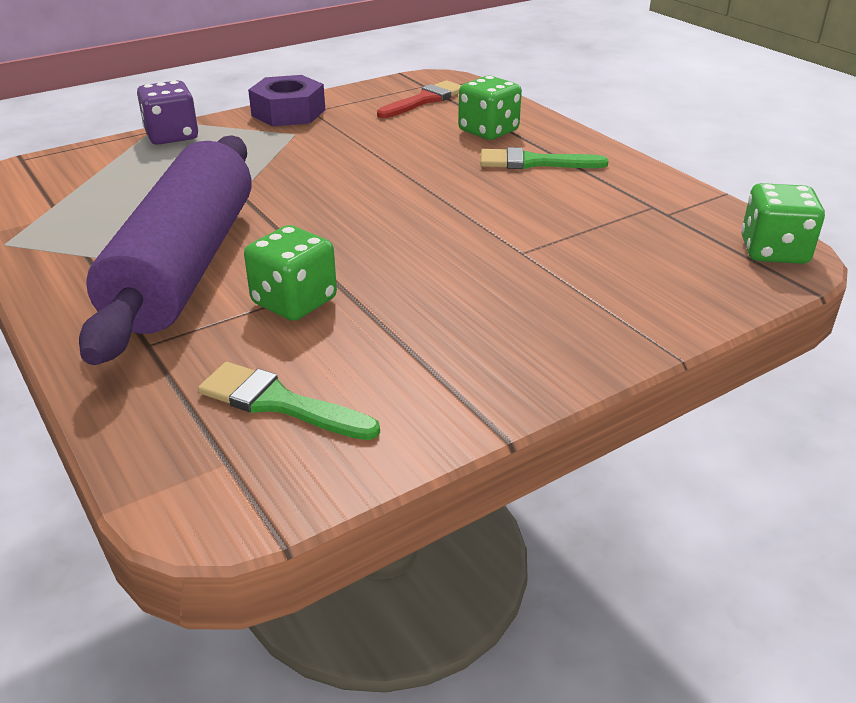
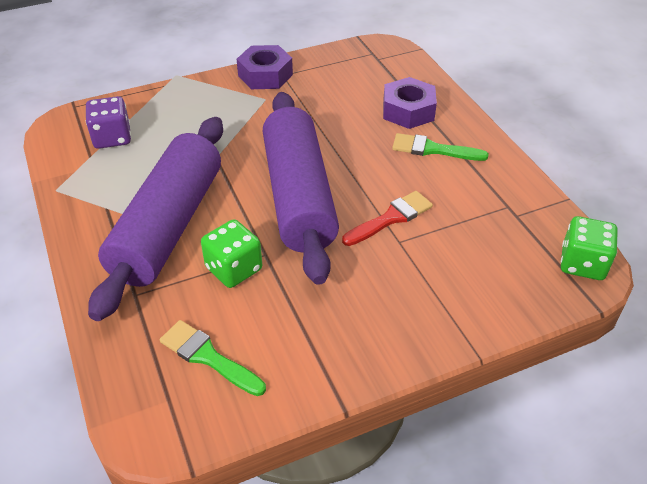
camera: 10 degrees right, 10 degrees up
purple dice [137,80,198,145] -> purple dice moved to [86,96,131,149]
red brush [377,81,461,118] -> red brush moved to [342,191,433,246]
green dice [458,76,522,140] -> purple nut [383,77,437,129]
none -> purple rolling pin [263,92,339,285]

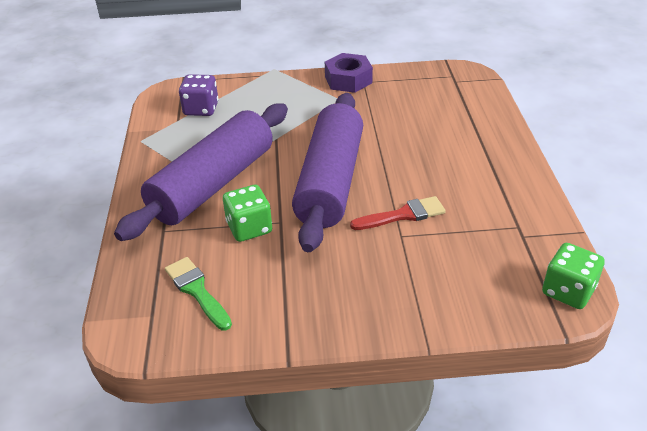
camera: 20 degrees right, 5 degrees down
purple nut [383,77,437,129] -> none
green brush [392,133,489,161] -> none

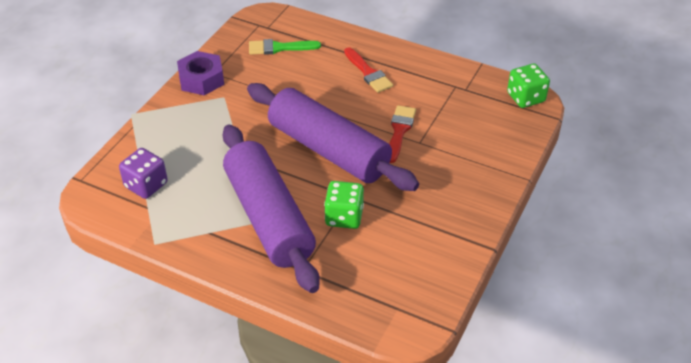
camera: 60 degrees left, 5 degrees up
green brush [165,257,232,331] -> green brush moved to [249,39,321,55]
none -> red brush [344,47,393,93]

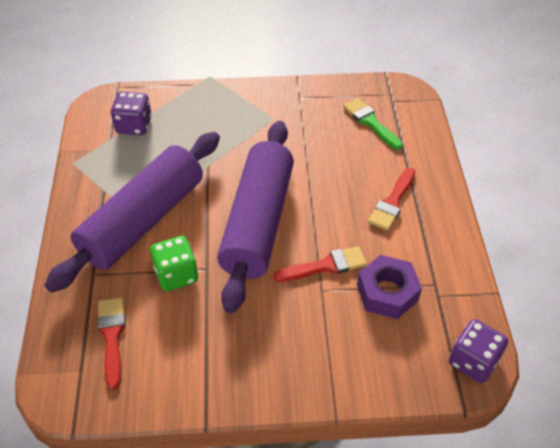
camera: 60 degrees right, 5 degrees up
purple nut [177,51,224,95] -> purple nut moved to [357,255,422,319]
green dice [507,64,550,108] -> purple dice [449,319,508,383]
none -> red brush [97,298,125,390]

